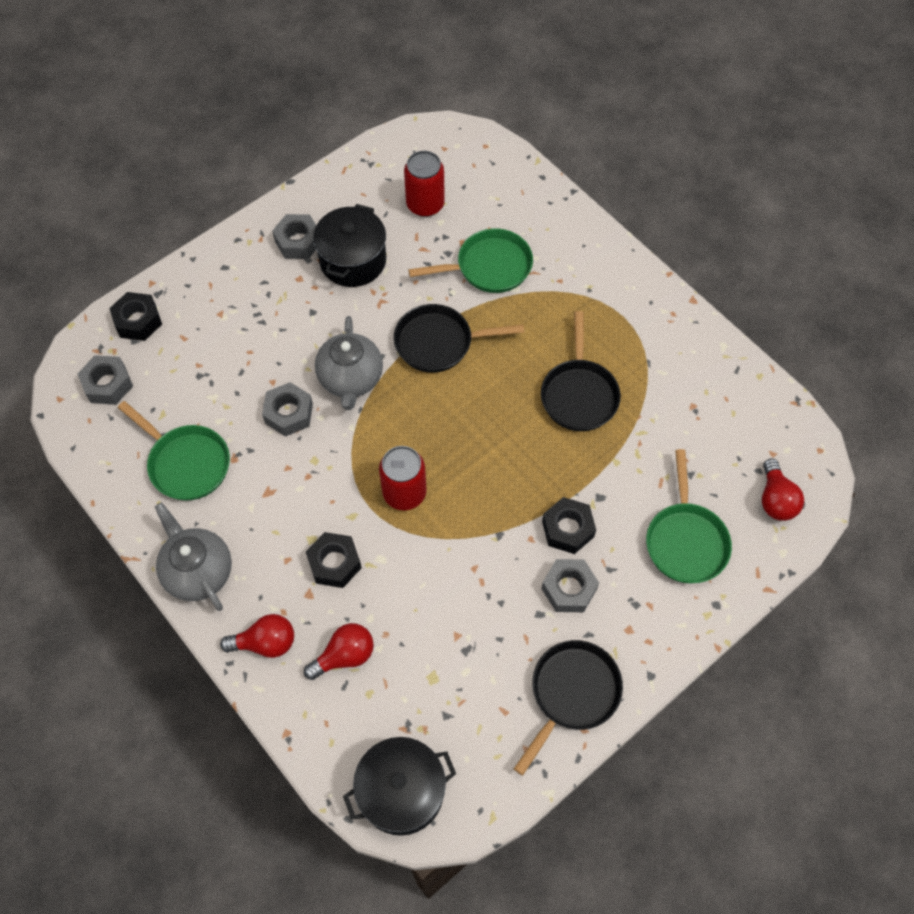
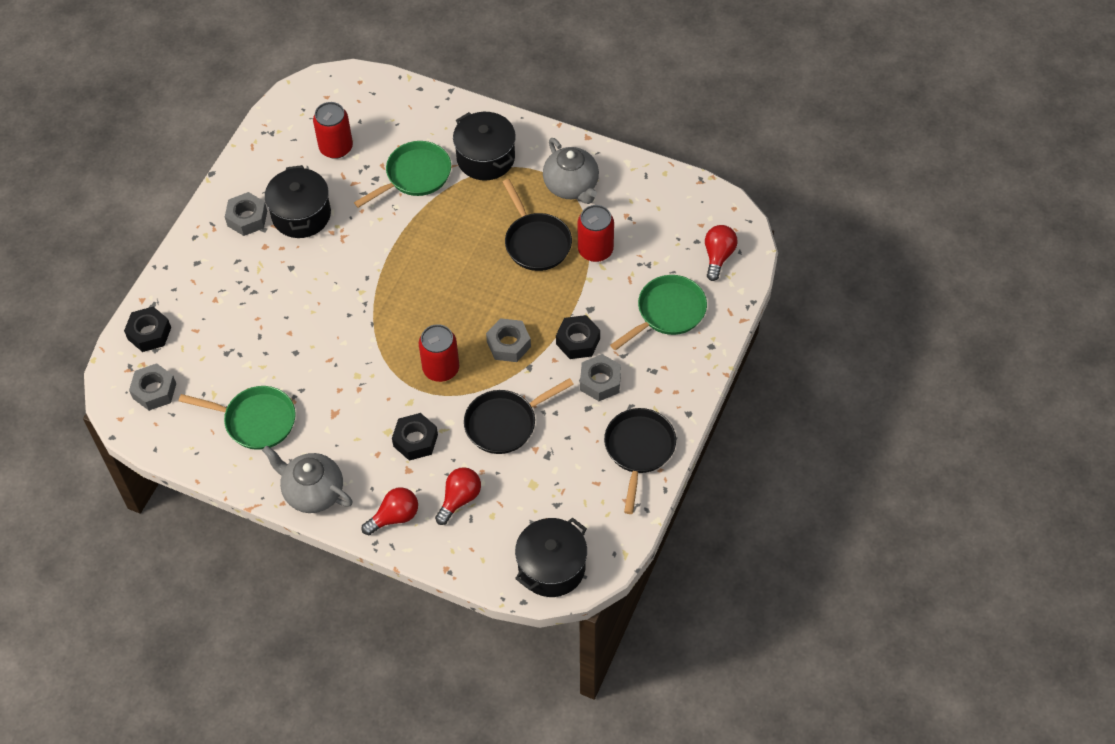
camera: 25 degrees left, 5 degrees down
grey nut [262,382,313,437] -> grey nut moved to [486,318,531,362]
grey teapot [315,316,383,410] -> grey teapot moved to [543,138,599,204]
black pan [394,304,524,373] -> black pan moved to [464,378,574,454]
green pan [646,449,732,583] -> green pan turned 105 degrees counterclockwise [610,275,707,350]
red light bulb [762,459,804,521] -> red light bulb turned 135 degrees counterclockwise [705,225,738,281]
none -> black pot [453,112,516,180]
none -> red can [578,205,614,262]

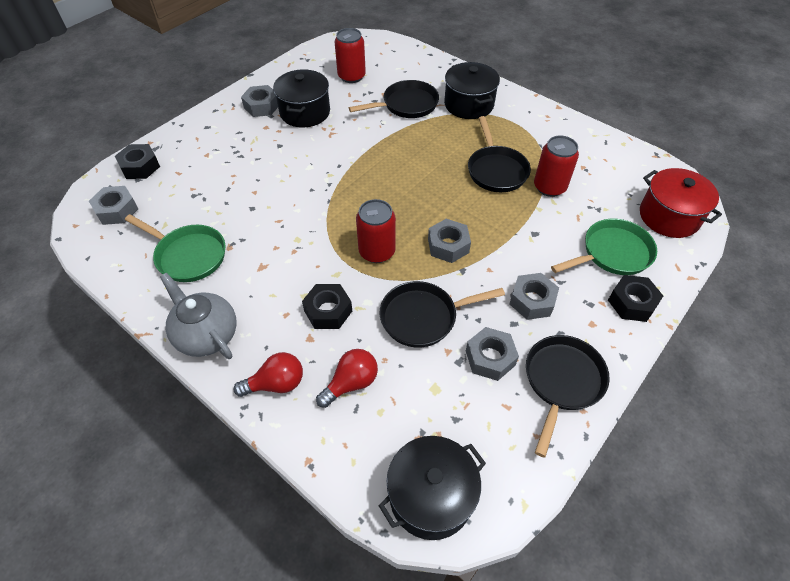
camera: 15 degrees right, 5 degrees down
green pan [354,141,451,208] -> black pan [349,80,439,118]
grey teapot [543,138,599,204] -> none
black nut [556,315,600,359] -> black nut moved to [608,275,663,322]
red light bulb [705,225,738,281] -> red pot [640,168,722,238]
none -> grey nut [466,327,519,381]

